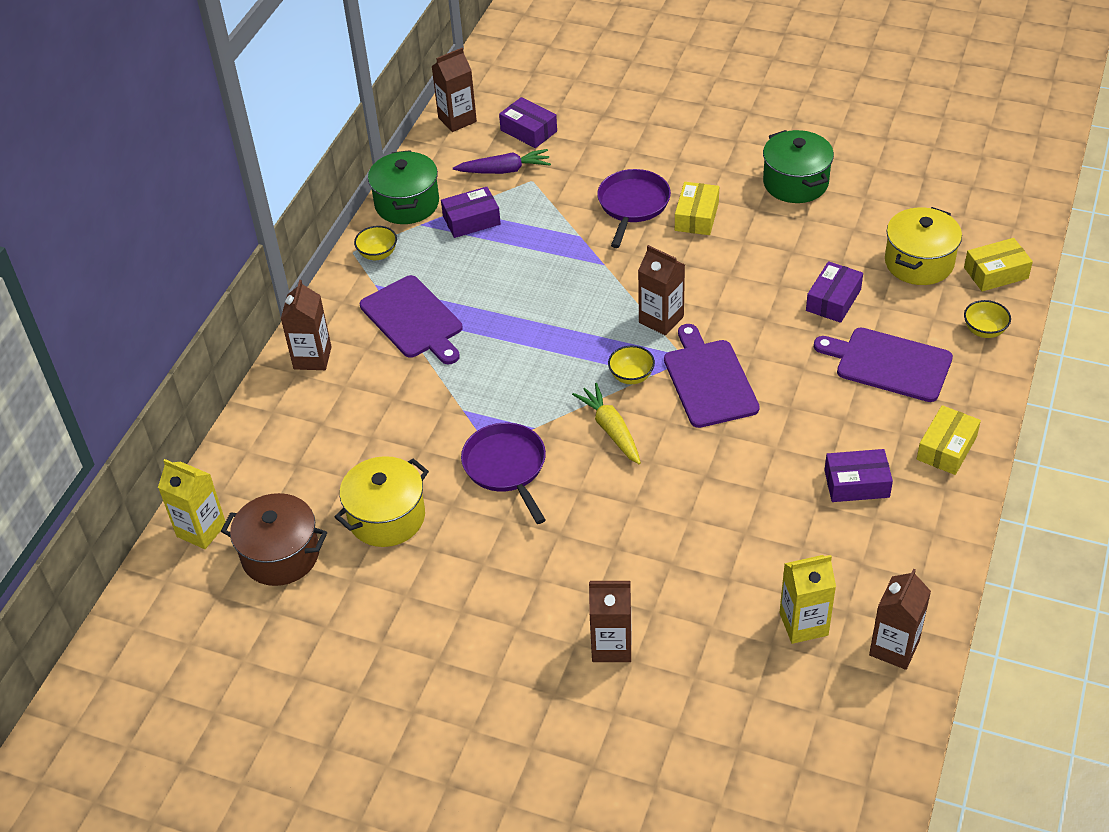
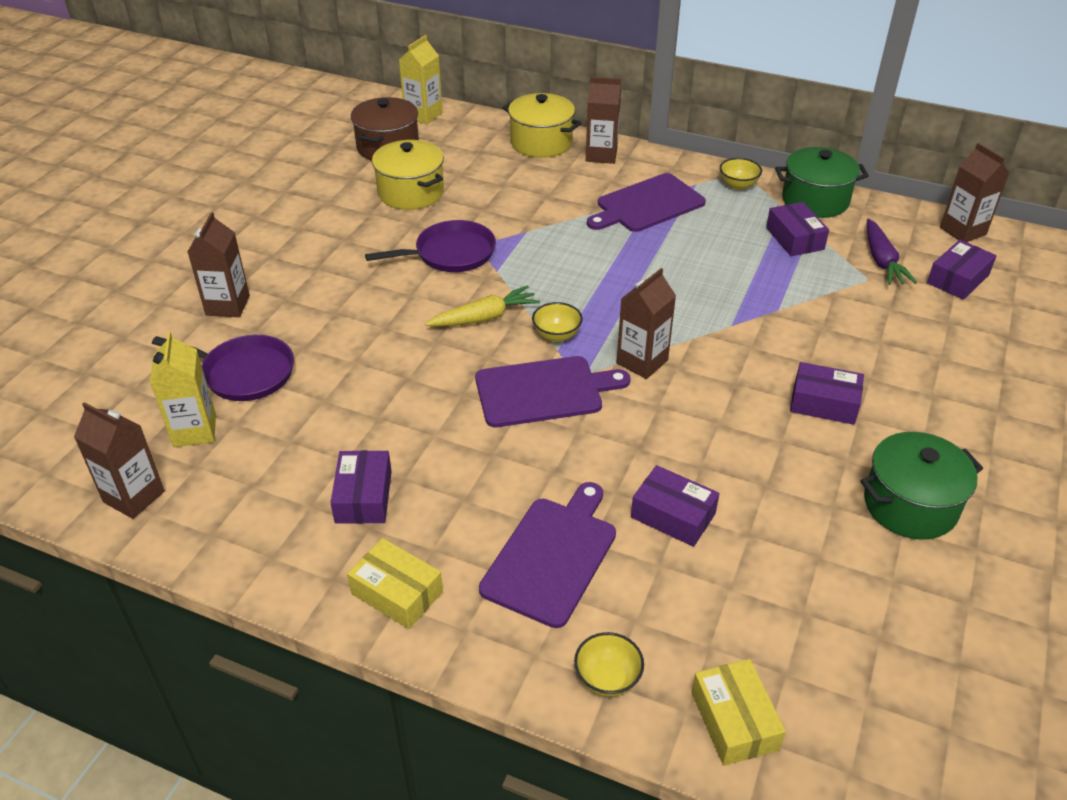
camera: 90 degrees right, 5 degrees down
purple pan [597,169,671,248] -> purple pan moved to [152,335,294,401]
yellow box [675,182,719,235] -> purple box [790,362,864,425]
yellow pot [885,207,962,285] -> yellow pot moved to [503,93,581,158]

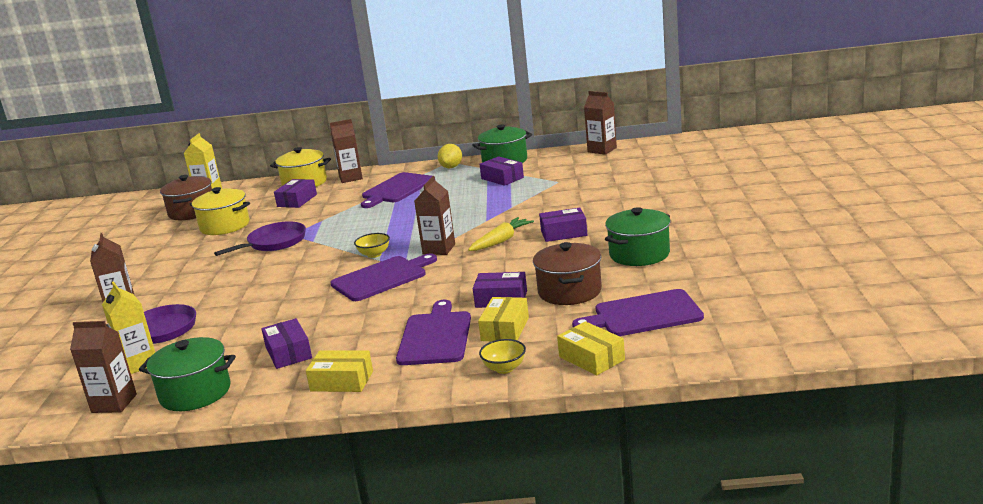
camera: 20 degrees left, 20 degrees down
yellow carrot [425,285,540,327] -> yellow carrot moved to [468,217,534,251]
yellow bowl [720,158,762,190] -> yellow lemon [438,144,462,168]
purple carrot [867,219,917,285] -> none
purple box [927,240,997,300] -> purple box moved to [274,179,317,208]
none -> green pot [139,337,236,411]
none -> yellow box [478,297,529,341]
none -> brown pot [533,242,602,305]
none -> purple cutting board [572,289,704,336]

